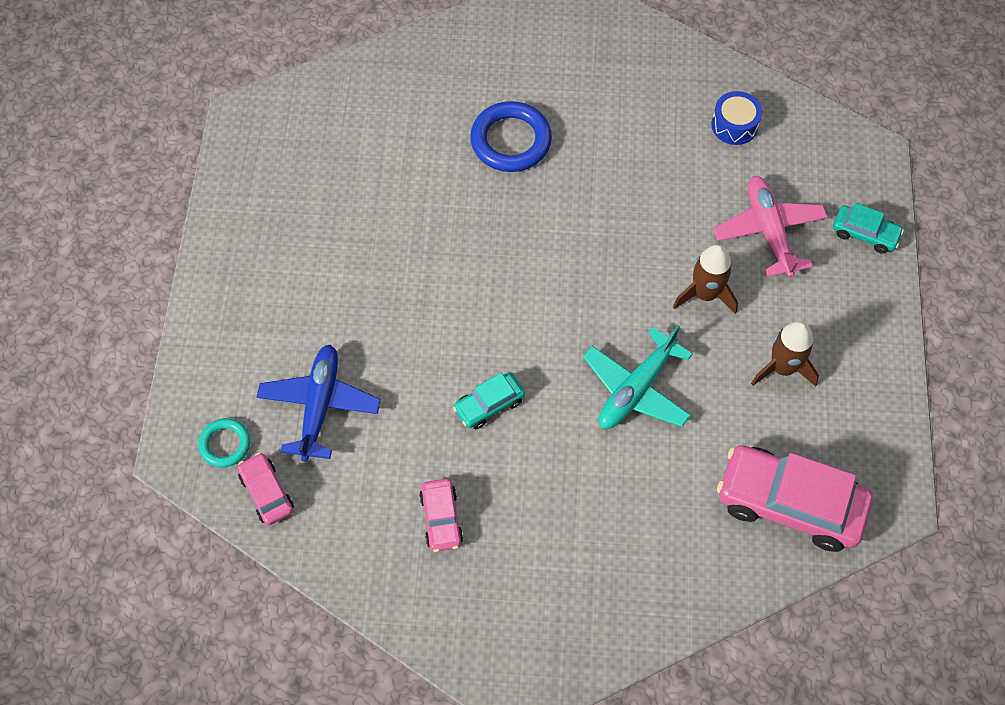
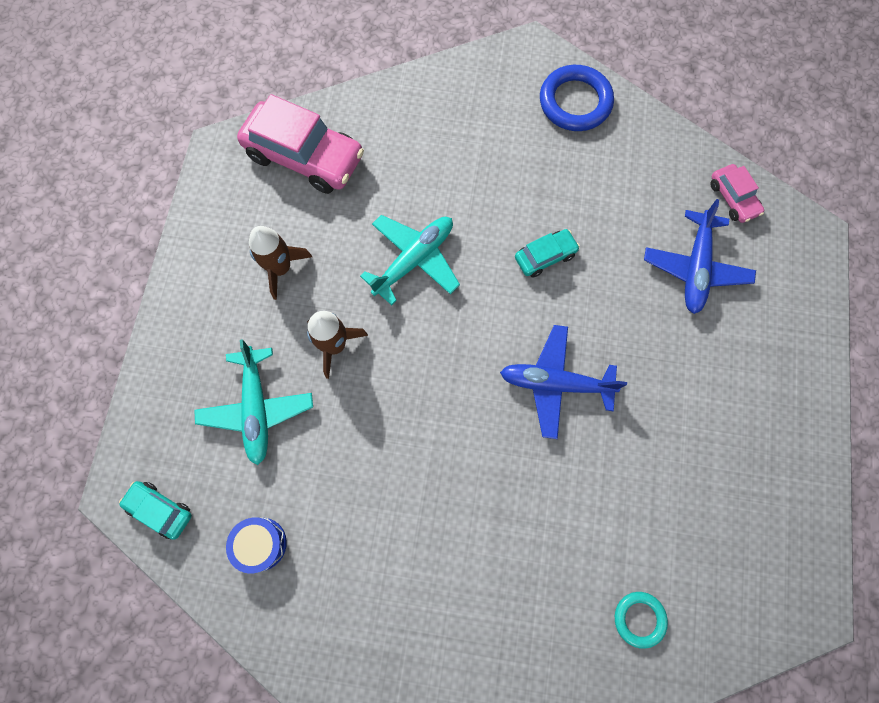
camera: 175 degrees left, 10 degrees up
turquoise ring [198,418,250,467] -> turquoise ring moved to [615,592,668,649]
pink car [419,479,463,552] -> none
blue ring [470,101,552,172] -> blue ring moved to [540,65,614,131]
pink plane [713,176,828,278] -> turquoise plane [194,339,313,465]
turquoise car [833,203,904,254] -> turquoise car moved to [119,481,192,540]
none -> blue plane [500,325,627,439]

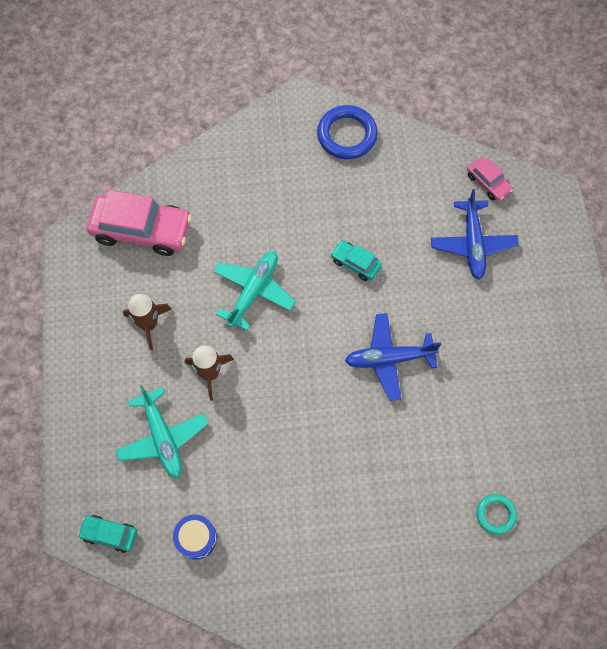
camera: 15 degrees left, 5 degrees down
turquoise car [515,229,580,278] -> turquoise car turned 105 degrees counterclockwise [331,240,382,281]

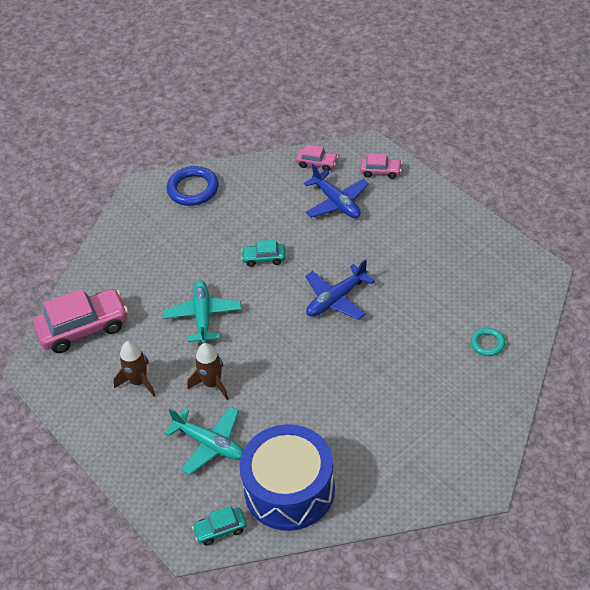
camera: 30 degrees left, 20 degrees down
blue drum [173,515,217,560] -> blue drum [239,424,335,531], size x2.42
none -> pink car [360,154,402,179]

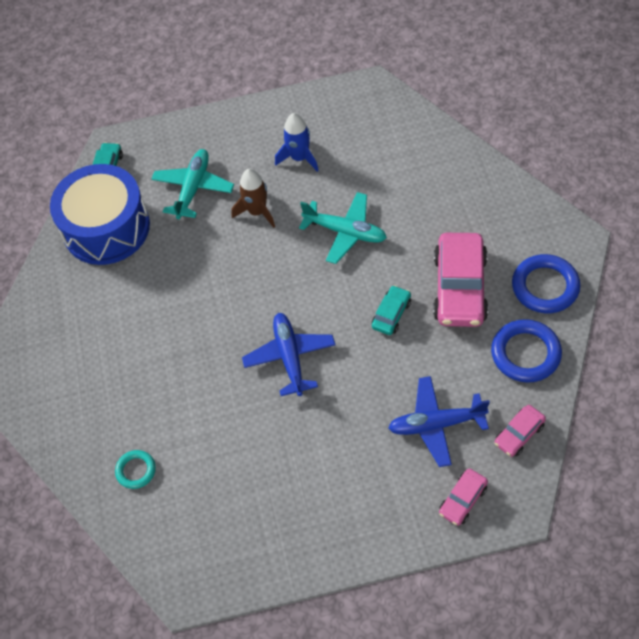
camera: 120 degrees right, 10 degrees up
pink car [33,289,128,353] -> pink car moved to [433,233,488,327]
brown rocket [113,341,156,396] -> blue rocket [275,113,319,172]
turquoise plane [165,407,243,475] -> turquoise plane turned 135 degrees clockwise [151,149,234,219]
none -> blue ring [491,319,562,383]

